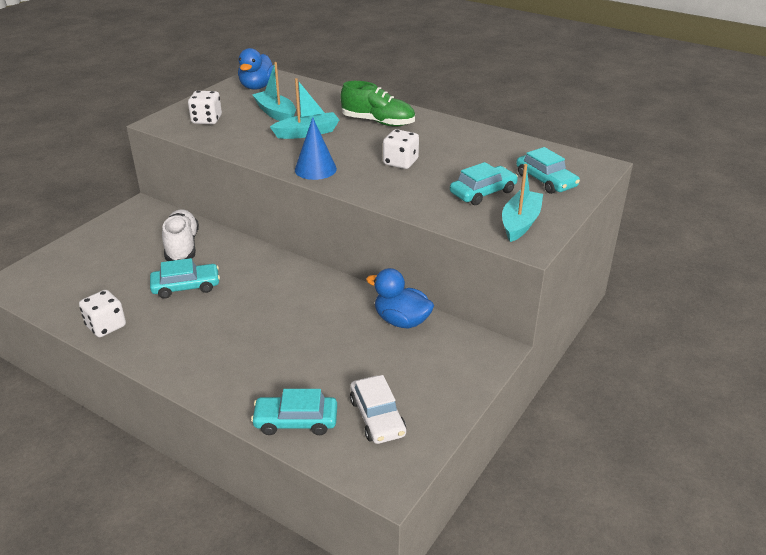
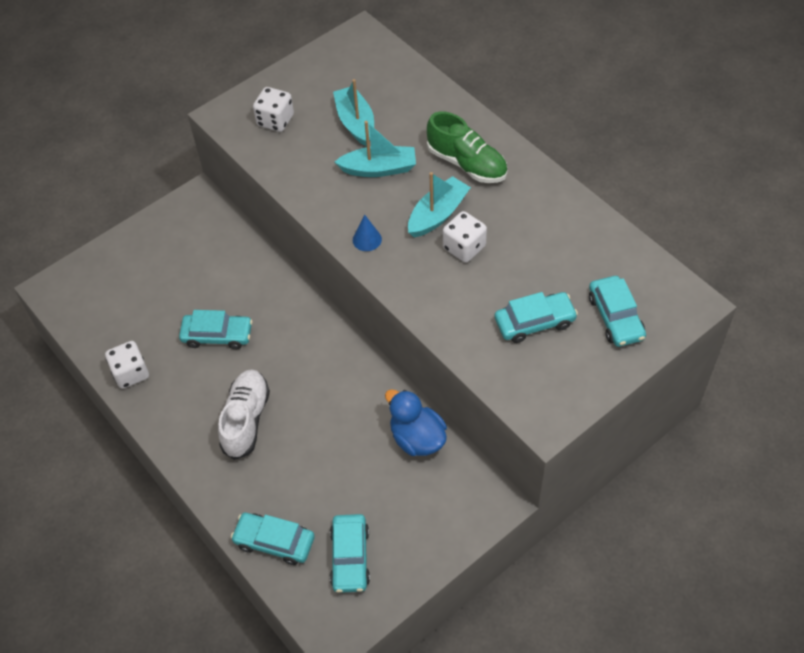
camera: 20 degrees right, 20 degrees up
white shoe [162,209,199,261] -> white shoe moved to [218,369,270,460]
blue duck [238,48,274,90] -> none
blue cone [295,117,337,180] -> blue cone [353,215,382,251], size x0.62
white car [350,375,406,444] -> turquoise car [330,514,370,593]
turquoise boat [502,164,543,242] -> turquoise boat moved to [408,172,471,238]

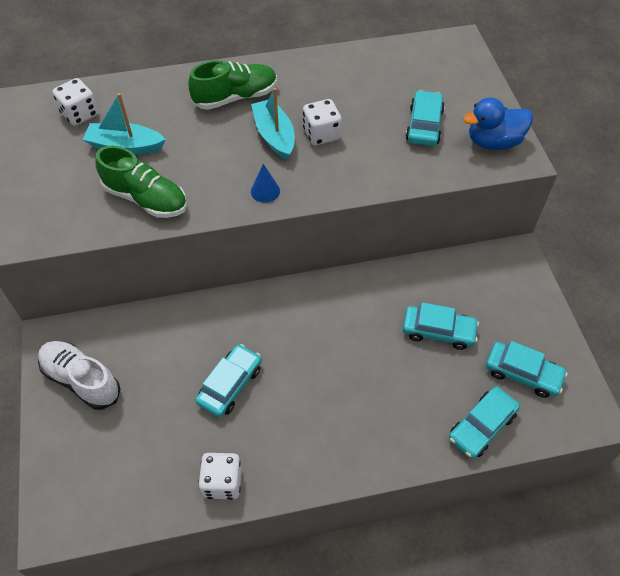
camera: 65 degrees left, 0 degrees up
white shoe [218,369,270,460] -> white shoe moved to [38,341,121,410]
white dice [253,87,294,132] -> white dice moved to [53,78,98,126]
turquoise boat [335,121,416,177] -> none
blue duck [385,389,447,456] -> blue duck moved to [463,97,533,150]
turquoise car [589,276,646,347] -> turquoise car moved to [403,302,479,350]
none -> green shoe [96,146,187,218]

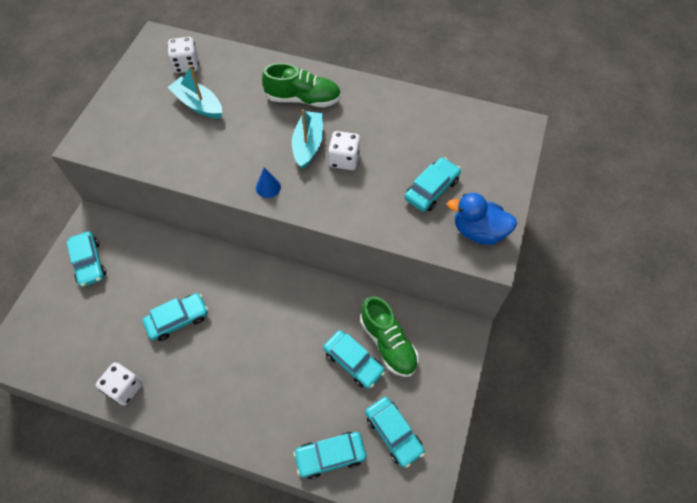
camera: 30 degrees right, 5 degrees up
white shoe [38,341,121,410] -> turquoise car [67,231,106,287]
green shoe [96,146,187,218] -> green shoe moved to [360,296,418,377]

